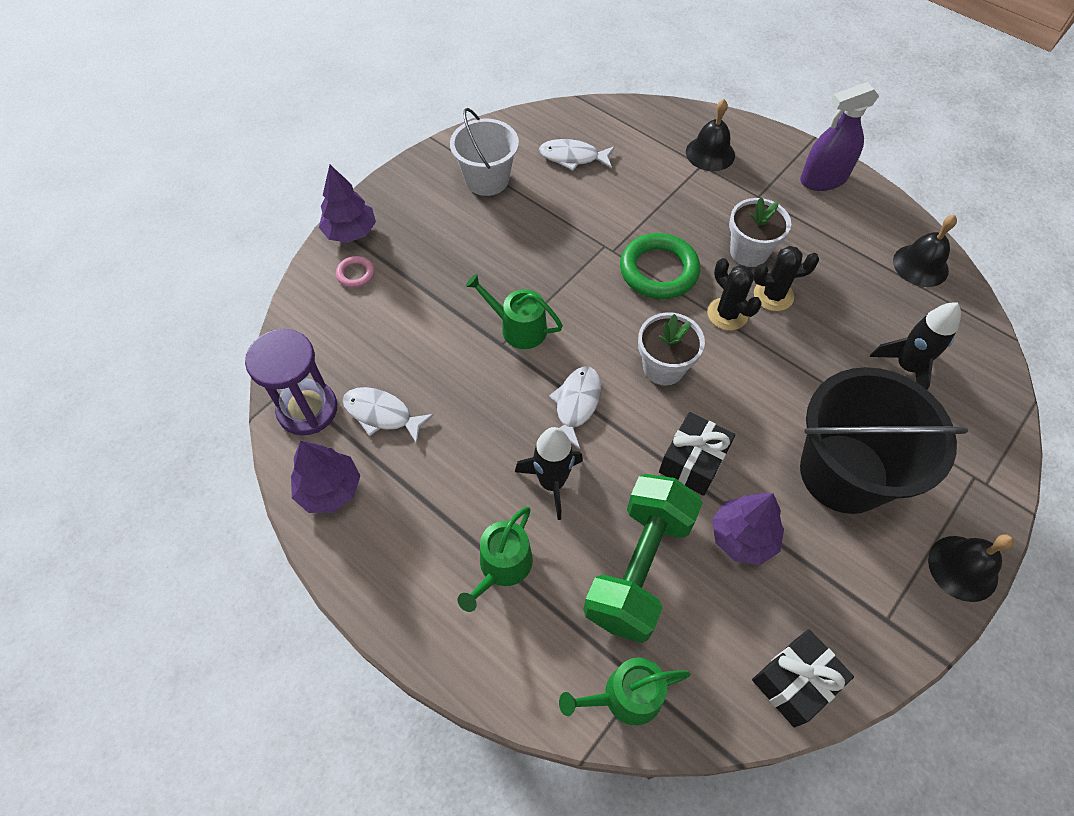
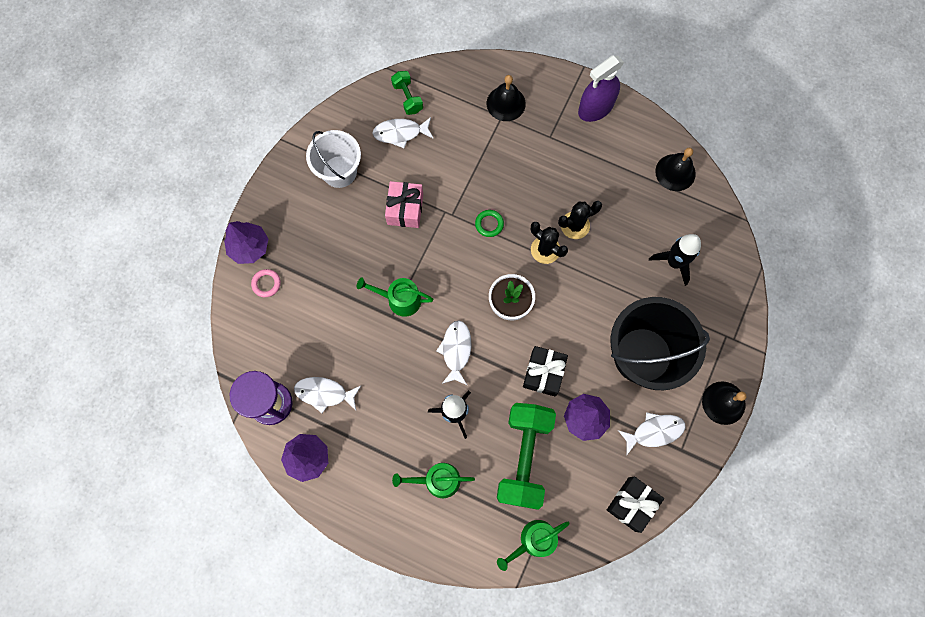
camera: 15 degrees left, 15 degrees up
green watering can [457,507,533,612] -> green watering can turned 75 degrees clockwise [392,463,475,498]
green ring [620,233,700,299] -> green ring [475,210,504,237], size x0.48
white flower pot [729,197,791,267] -> none
none -> pink gift [385,181,423,228]
none -> green dumbbell [391,71,423,115]
none -> white fish [618,412,686,455]

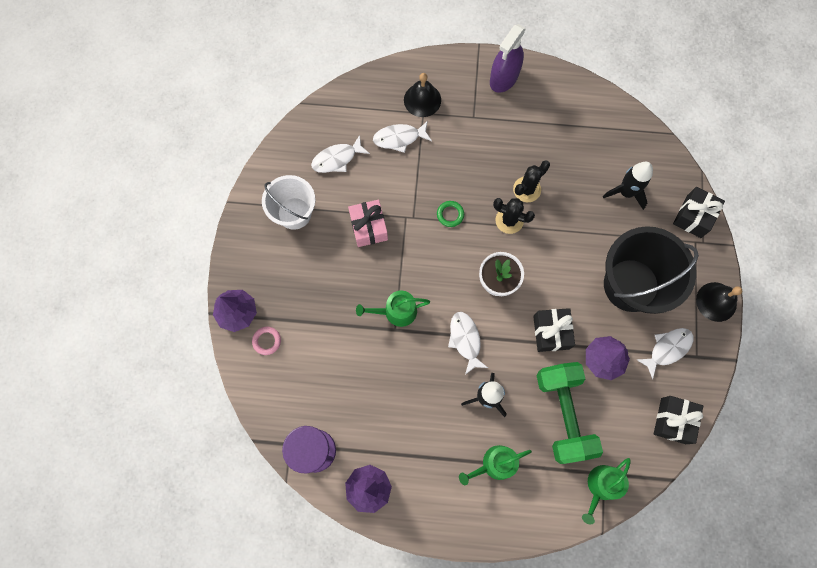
camera: 20 degrees left, 0 degrees up
white fish [294,377,361,413] -> white fish moved to [373,121,432,153]
green dumbbell [391,71,423,115] -> none
black bell [655,147,696,191] -> none
none -> black gift [673,187,725,238]

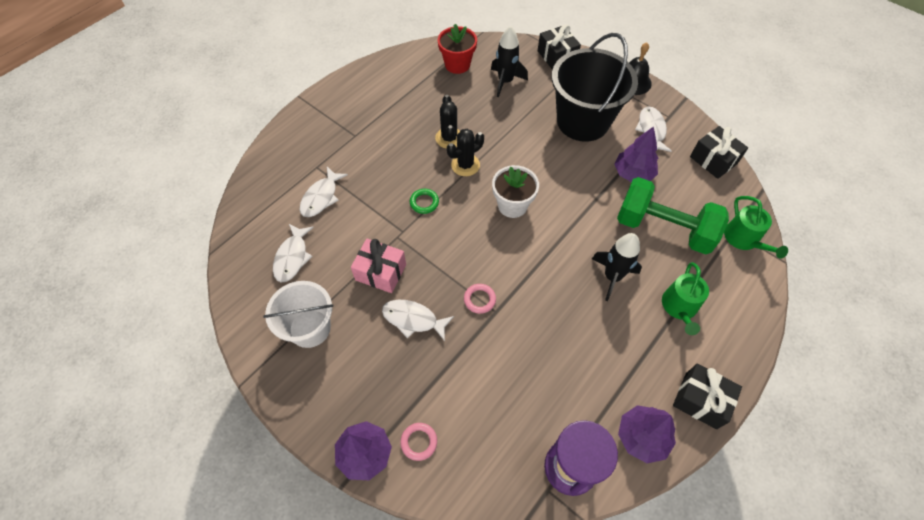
camera: 55 degrees left, 15 degrees down
green watering can [356,290,430,327] -> pink ring [464,284,496,314]
black bell [404,73,441,117] -> none
white fish [448,312,488,375] -> white fish moved to [382,300,454,341]
purple spray bottle [490,24,526,93] -> none
black gift [533,308,575,352] -> black gift moved to [673,364,742,429]
none -> red flower pot [438,24,477,74]

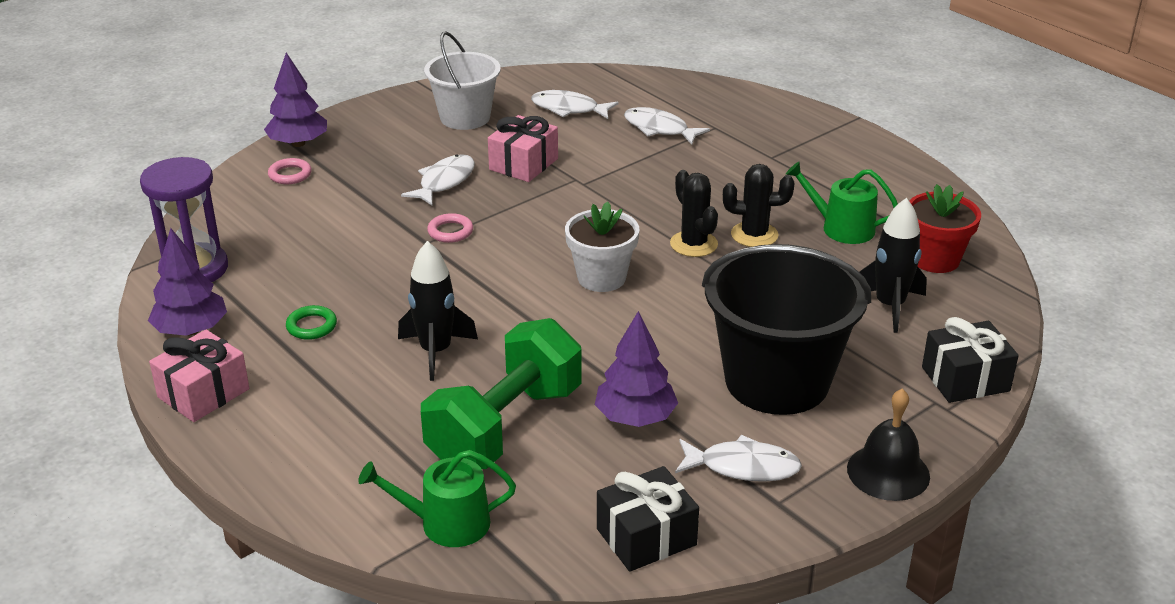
camera: 100 degrees right, 25 degrees down
green ring [410,189,439,214] -> green ring moved to [286,305,337,340]
green watering can [662,262,709,335] -> green watering can moved to [786,162,898,244]
black gift [673,364,742,429] -> pink gift [149,330,249,422]

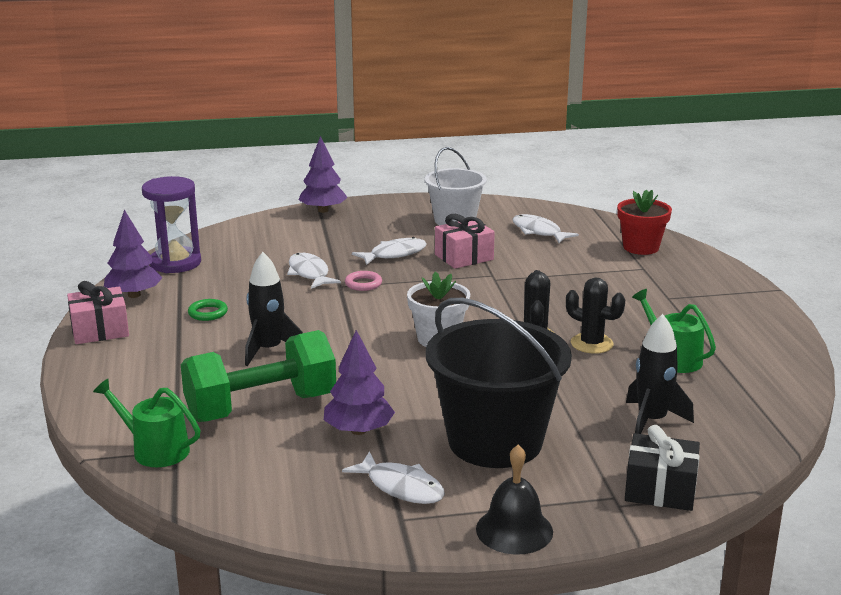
camera: 30 degrees right, 10 degrees down
pink ring [268,158,312,184] -> none
black gift [597,466,699,572] -> none
white fish [624,107,710,144] -> white fish moved to [287,253,341,289]
red flower pot [909,184,981,273] -> red flower pot moved to [617,189,672,255]

